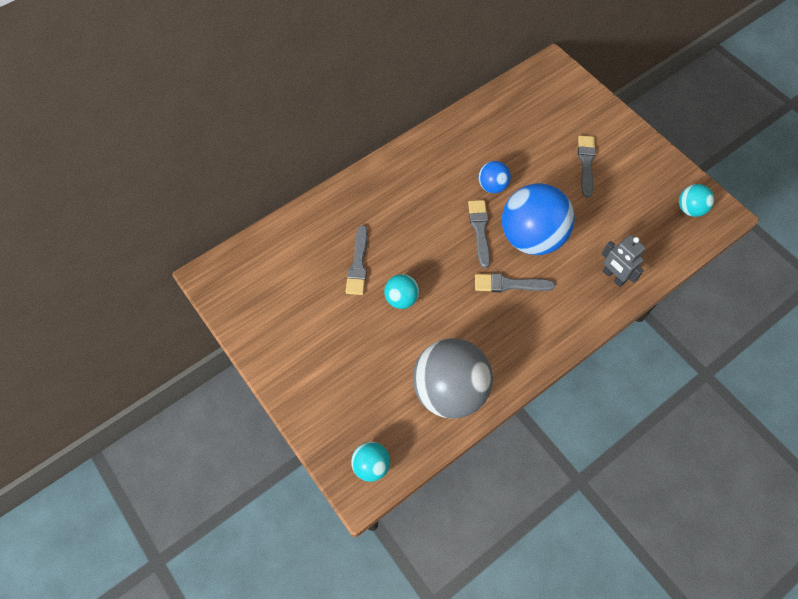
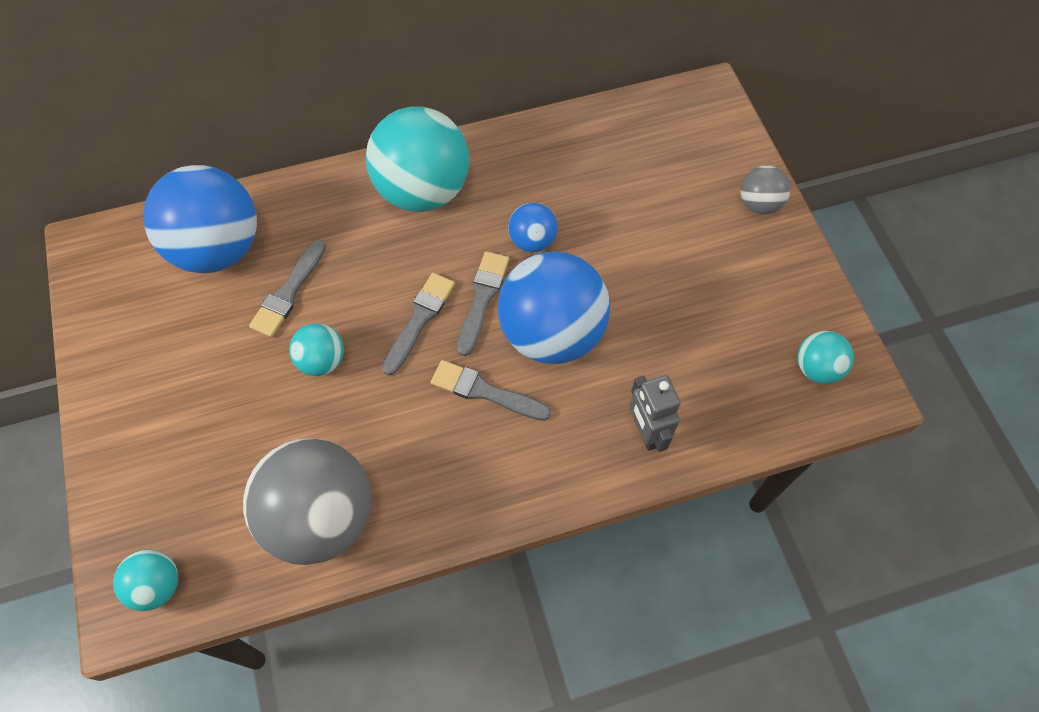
camera: 20 degrees right, 0 degrees up
grey brush [578,136,596,197] -> grey brush moved to [382,273,455,376]
none -> blue ball [143,165,257,273]
none -> turquoise ball [366,106,469,212]
none -> grey ball [740,165,790,215]

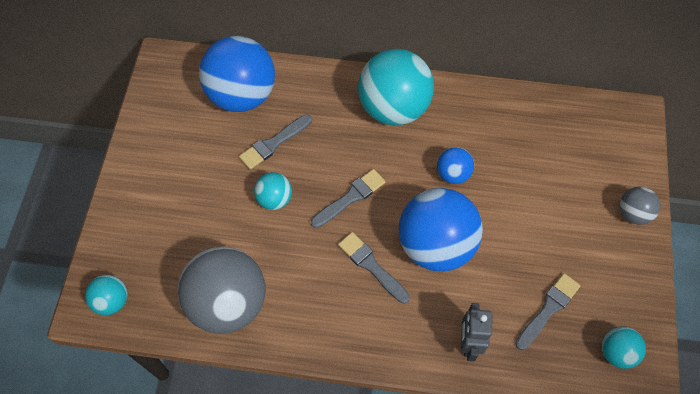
camera: 25 degrees right, 0 degrees up
grey brush [457,251,509,356] -> grey brush moved to [515,273,581,350]

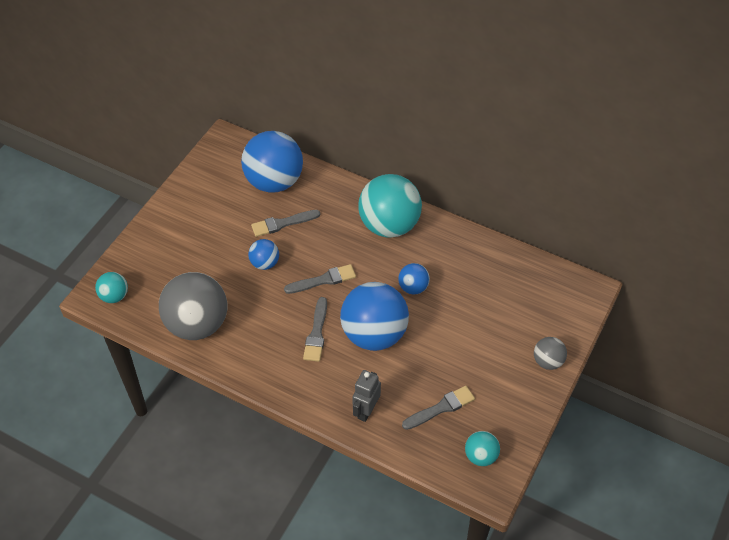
camera: 20 degrees right, 10 degrees down
turquoise ball [254,172,292,210] -> blue ball [248,239,279,270]
grey brush [338,232,410,304] -> grey brush turned 150 degrees counterclockwise [303,297,327,362]

